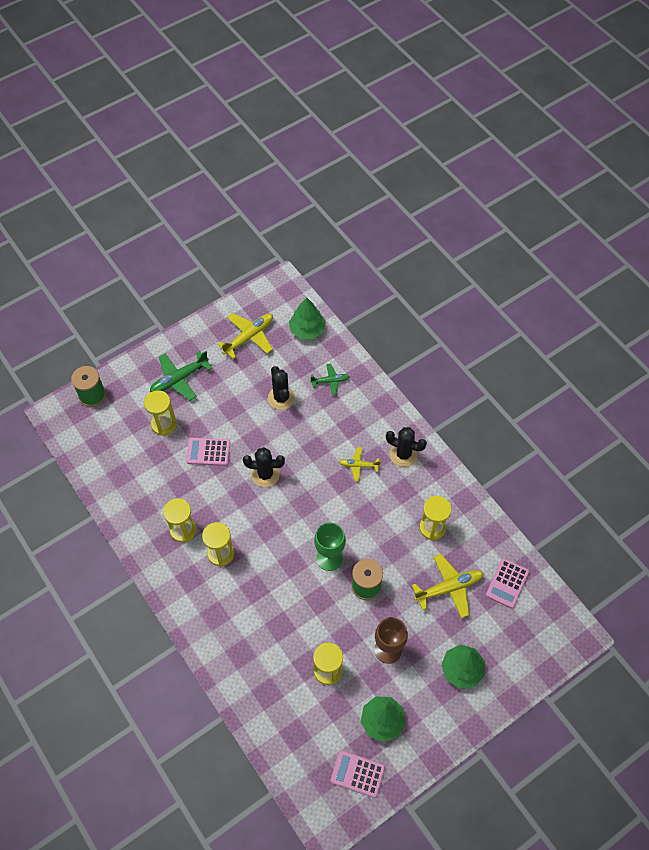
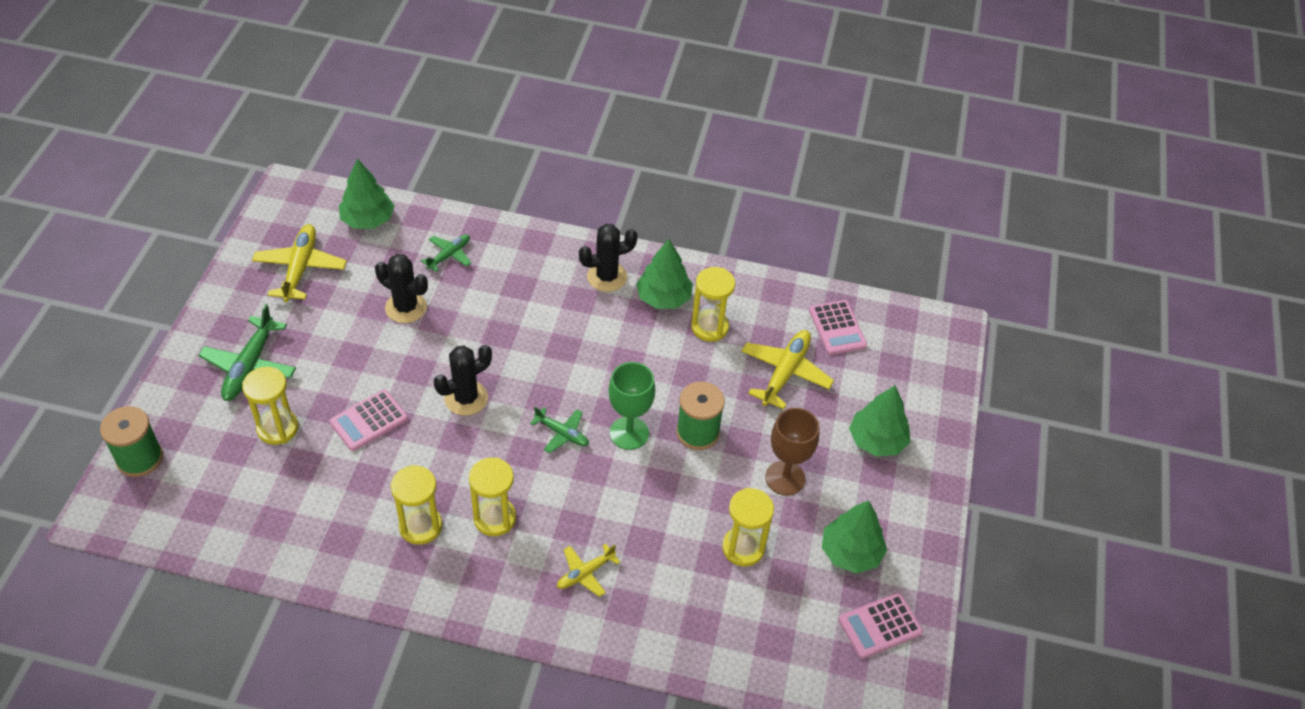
camera: 45 degrees left, 10 degrees down
yellow plane [339,447,381,481] -> yellow plane moved to [557,544,620,597]
none -> green plane [530,407,589,453]
none -> green tree [636,239,693,309]

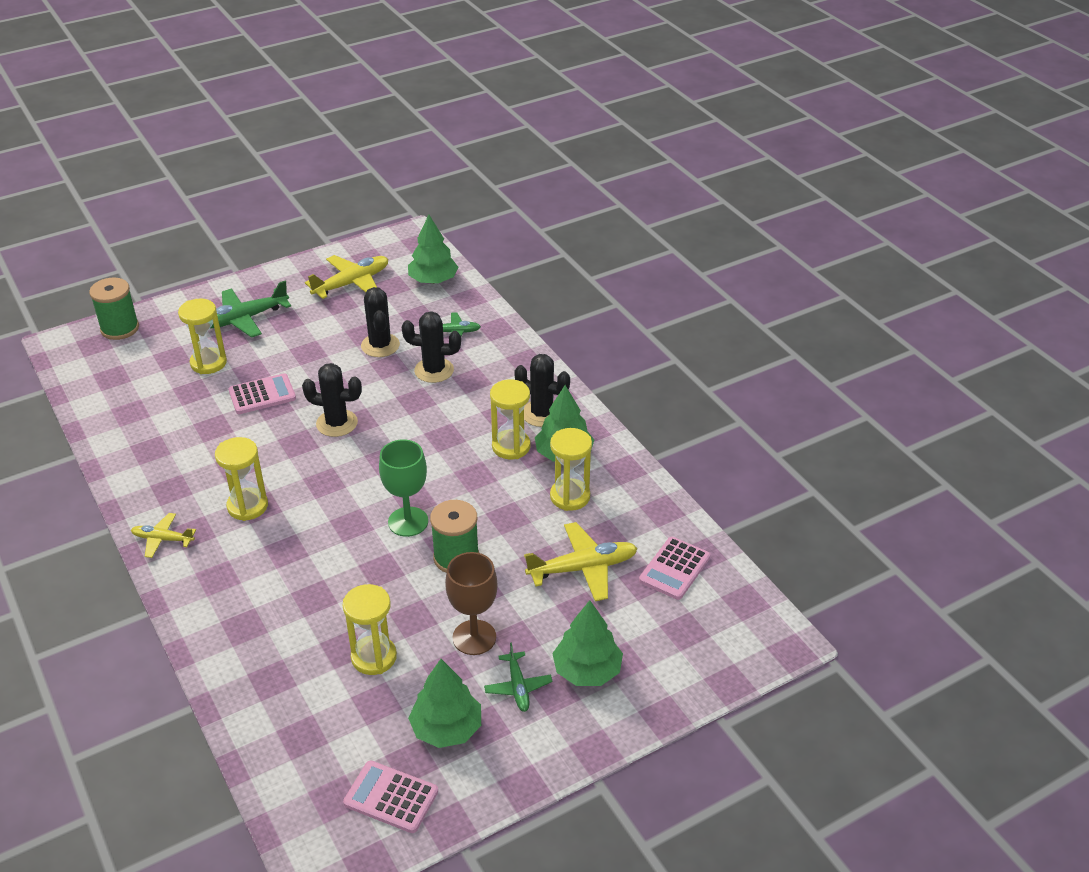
camera: 50 degrees right, 10 degrees down
pink calculator [330,390,408,451] -> pink calculator turned 150 degrees clockwise [228,373,296,414]
yellow hourglass [391,465,442,545] -> yellow hourglass moved to [490,379,530,459]
green plane [530,407,589,453] -> green plane moved to [484,643,553,712]
yellow plane [557,544,620,597] -> yellow plane moved to [131,513,196,558]
none -> black cactus [402,311,461,383]

